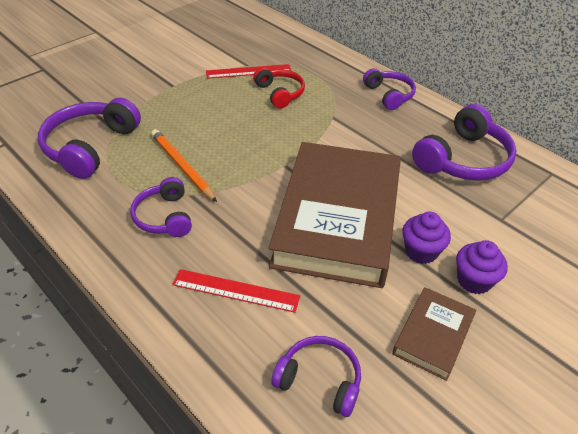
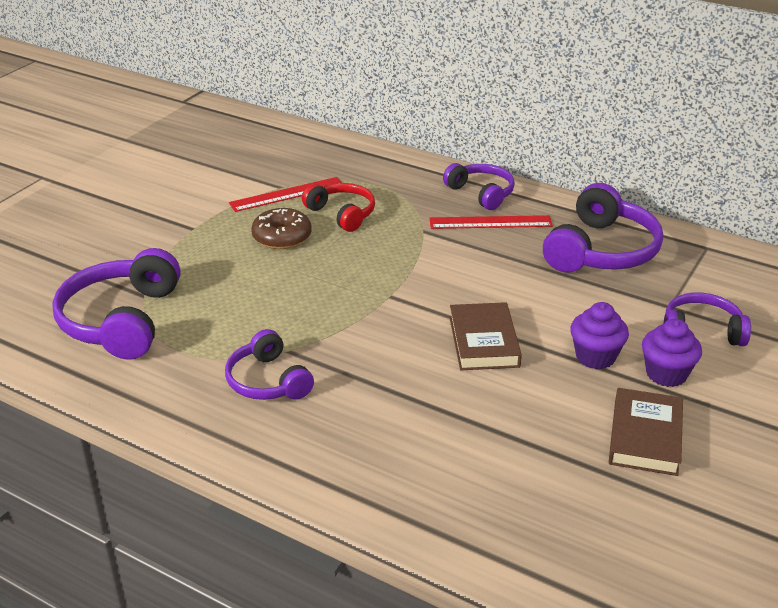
camera: 15 degrees left, 10 degrees down
orange pencil [151,129,217,202] -> none
red ruler [172,269,300,313] -> red ruler moved to [429,215,553,229]
brown book [269,142,401,288] -> brown book [449,302,522,370], size x0.44
purple headphones [271,336,361,417] -> purple headphones moved to [663,293,751,346]
none -> brown donut [251,208,312,249]

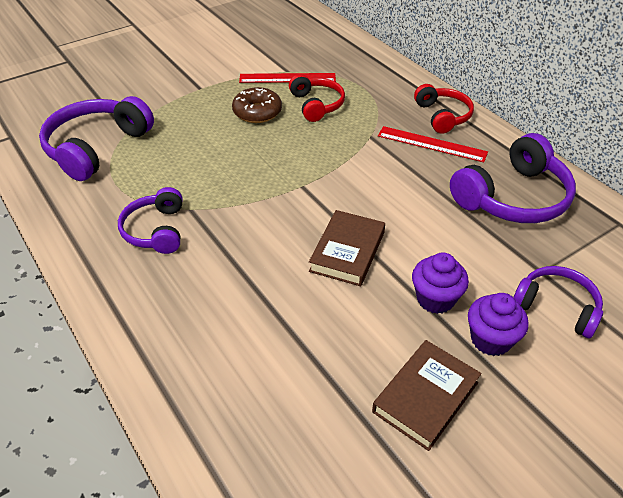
camera: 25 degrees right, 10 degrees up
purple headphones [443,163,515,210] -> red headphones [414,84,474,134]

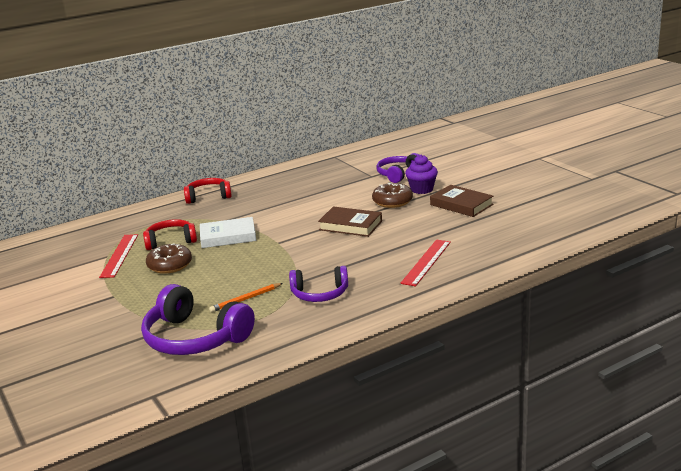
camera: 85 degrees left, 20 degrees down
red ruler [378,126,488,162] -> red ruler moved to [400,239,451,286]
purple cupcake [412,252,469,314] -> brown donut [372,182,413,208]
purple headphones [450,133,576,223] -> none
none -> white book [200,217,256,248]
none -> orange pencil [209,283,283,312]

